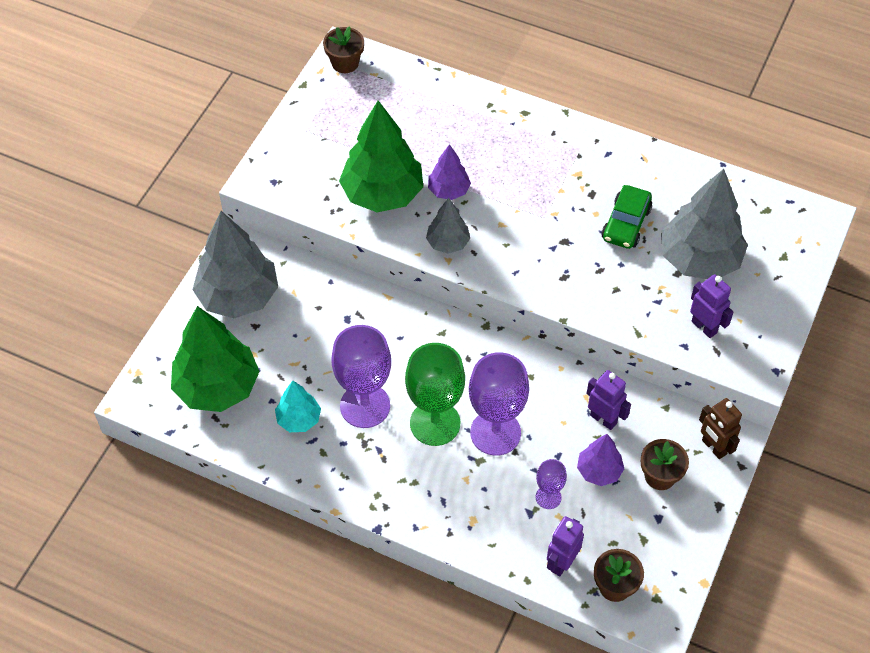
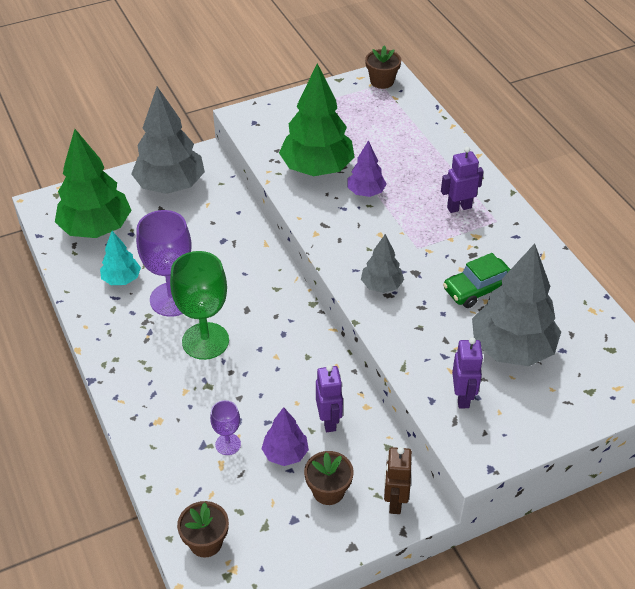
camera: 40 degrees right, 10 degrees down
grey tree [426,198,470,254] -> grey tree moved to [361,234,404,293]
purple goblet [469,352,529,456] -> none
purple robot [547,516,584,576] -> purple robot moved to [441,147,484,213]

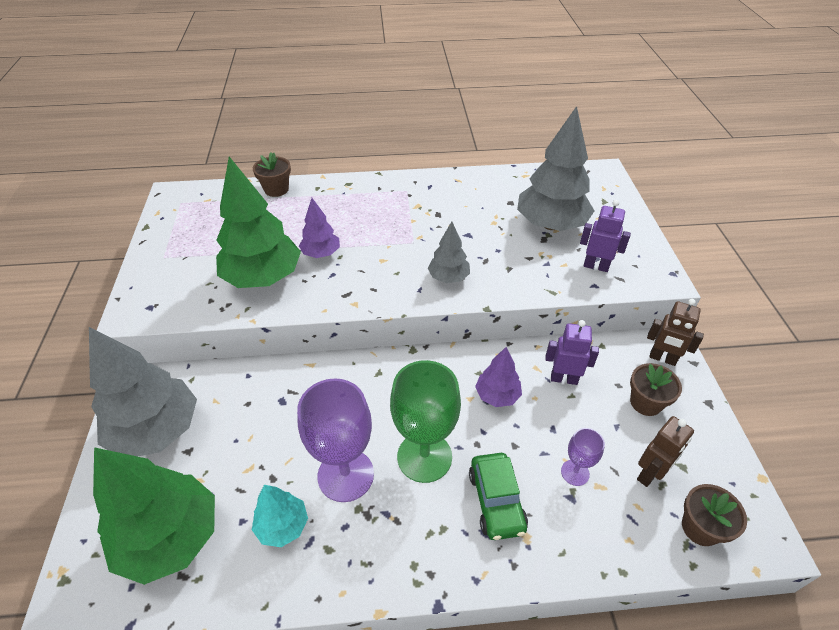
camera: 70 degrees left, 0 degrees up
purple tree [261,407,309,466] -> purple tree moved to [475,347,522,407]
brown flower pot [365,45,401,89] -> brown flower pot moved to [253,152,291,197]
purple robot [441,147,484,213] -> none
green car [443,253,511,308] -> green car moved to [469,453,528,540]
none -> brown robot [637,416,694,487]

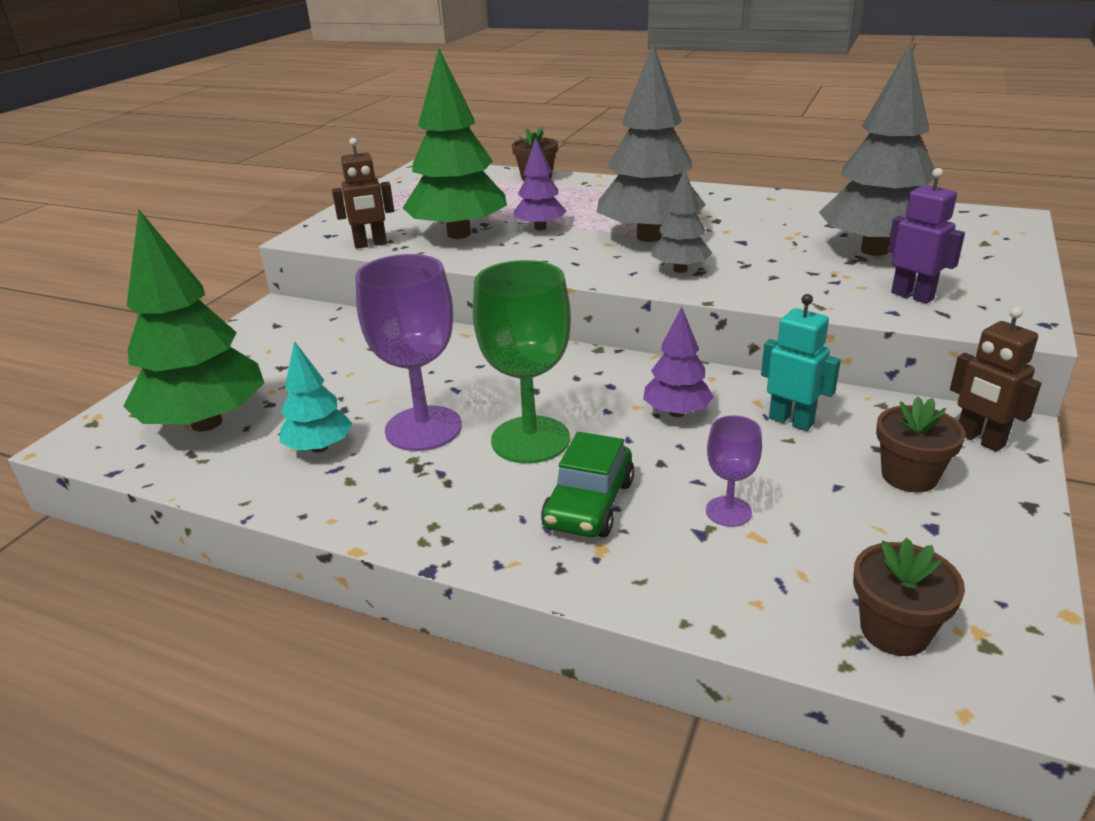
camera: 30 degrees right, 15 degrees down
grey tree [89,327,197,457] -> grey tree moved to [597,44,706,242]
purple robot [545,320,599,385] -> turquoise robot [761,294,841,431]
brown robot [637,416,694,487] -> brown robot moved to [332,138,394,249]

